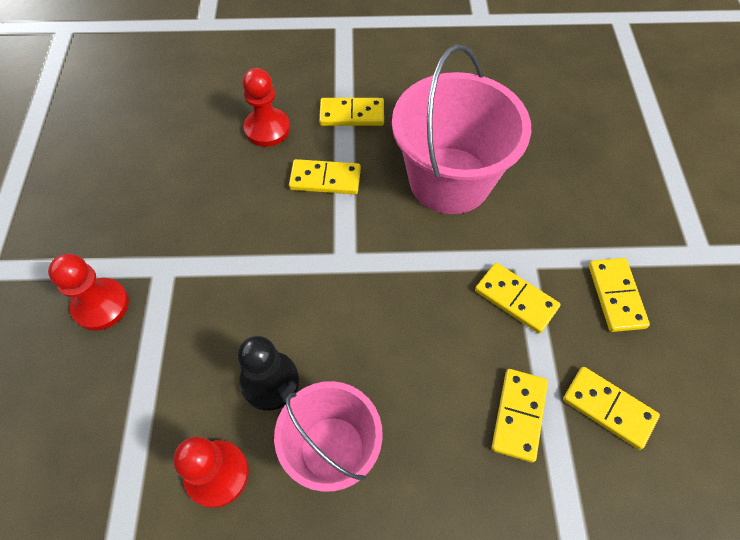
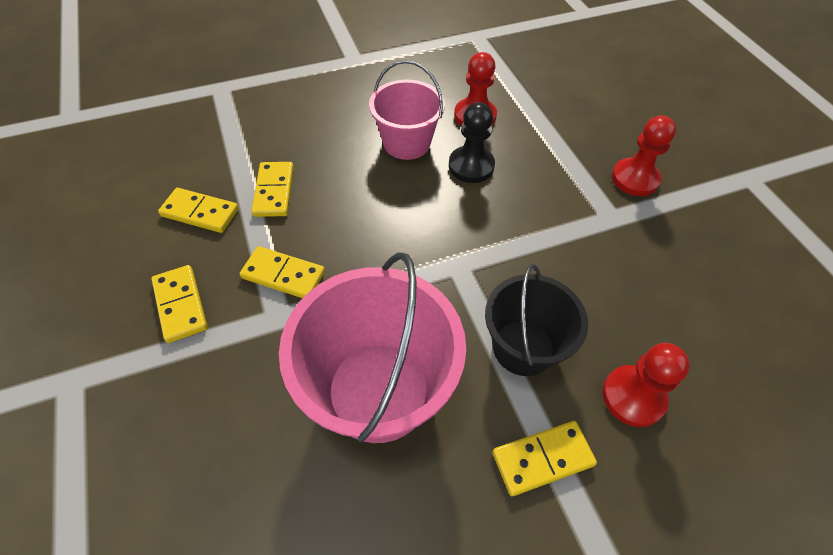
camera: 160 degrees right, 5 degrees down
yellow domino [289,159,361,194] -> black bucket [485,264,588,376]

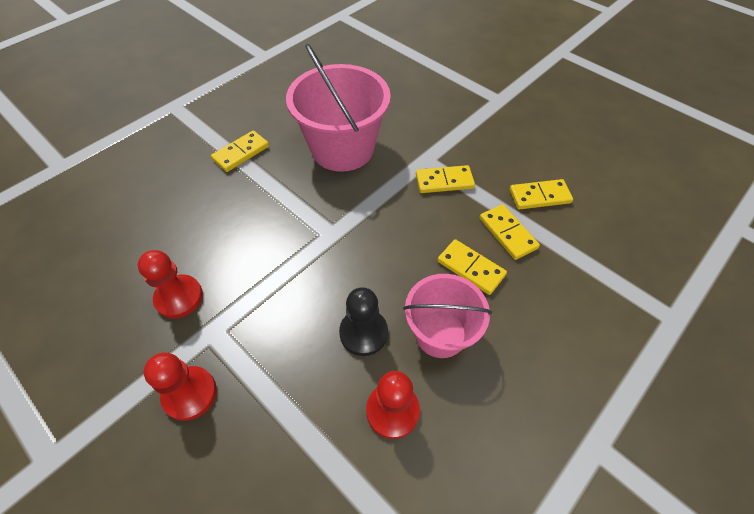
camera: 155 degrees right, 0 degrees up
yellow domino [151,265,207,343] -> yellow domino moved to [438,239,507,295]
black bucket [485,264,588,376] -> none
red pawn [603,343,690,427] -> red pawn moved to [138,250,203,319]

